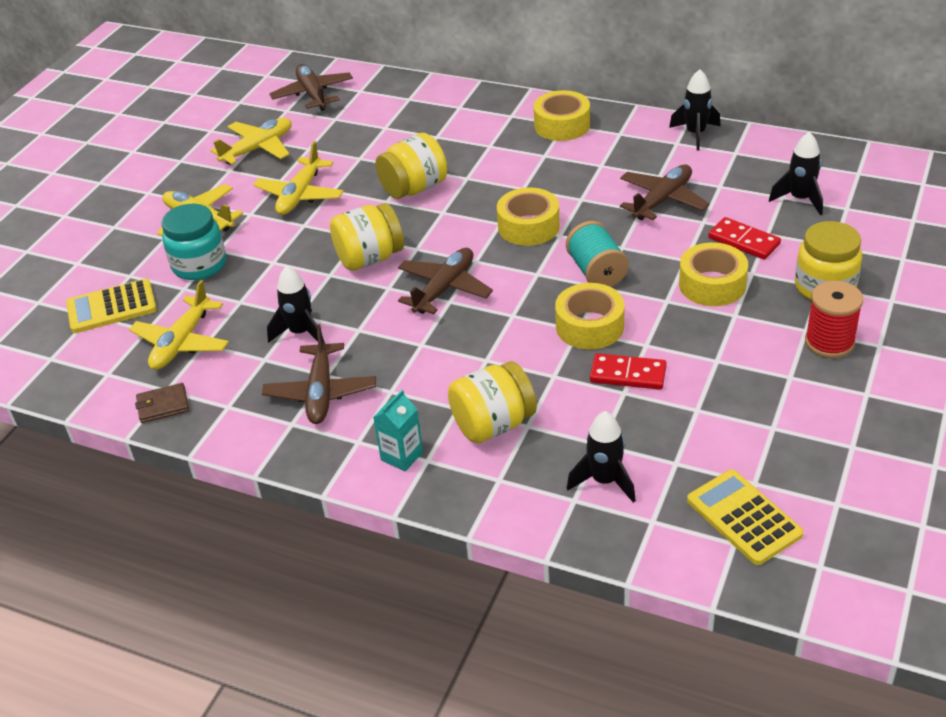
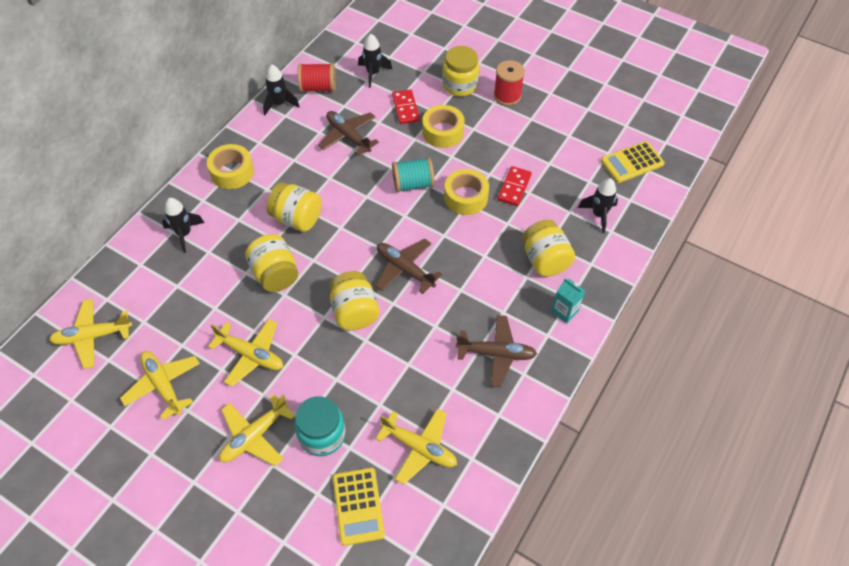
camera: 85 degrees left, 15 degrees up
brown wallet [135,383,189,423] -> none
black rocket [267,266,324,343] -> black rocket moved to [162,198,205,253]
brown plane [269,64,353,111] -> yellow plane [49,299,132,369]
yellow tape [497,187,560,246] -> none
red domino [708,217,781,259] -> red domino turned 60 degrees counterclockwise [392,89,420,124]
none -> yellow jar [266,182,322,232]
none -> red spool [297,63,336,92]

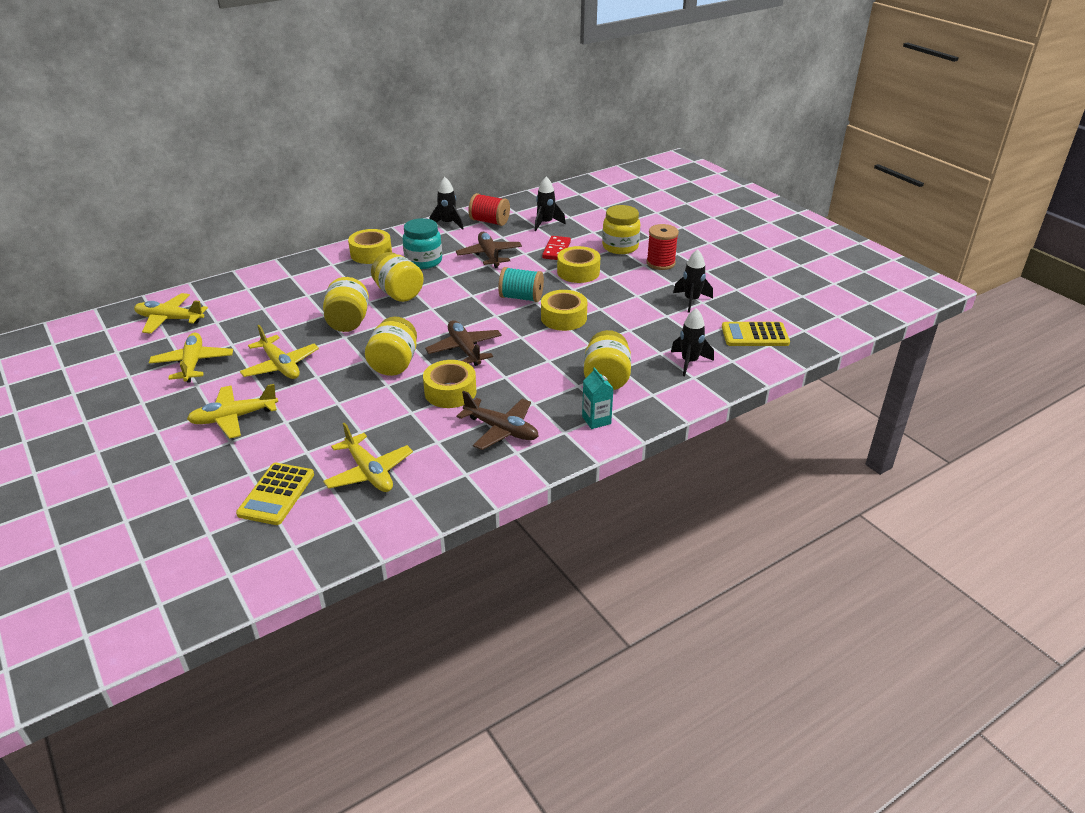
camera: 25 degrees right, 20 degrees down
black rocket [162,198,205,253] -> black rocket moved to [673,249,713,313]
turquoise jar [294,396,346,456] -> turquoise jar moved to [403,218,442,269]
red domino [498,166,532,206] -> none
none -> yellow tape [423,360,476,408]

